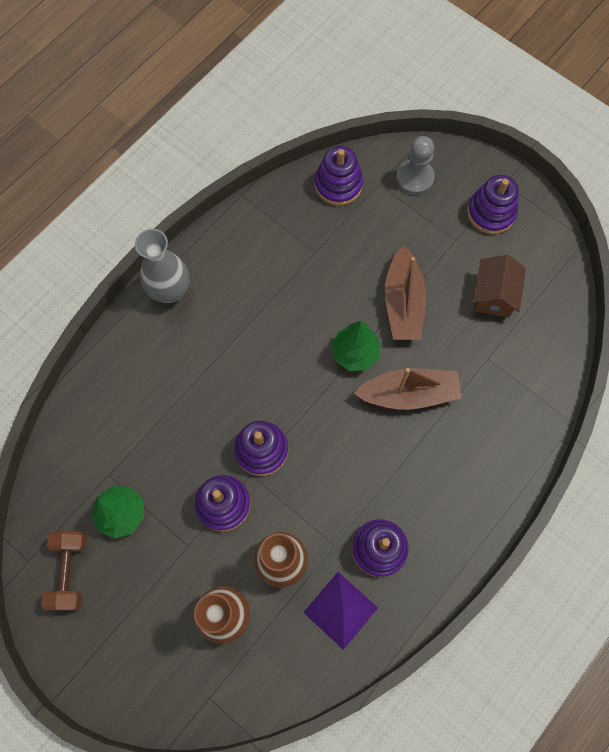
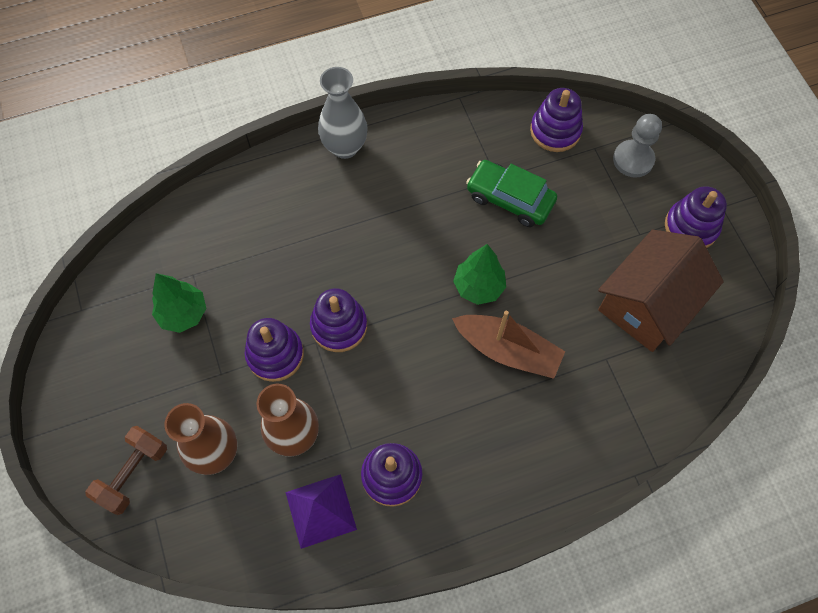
camera: 30 degrees right, 5 degrees down
brown dumbbell [41,531,87,610] -> brown dumbbell moved to [85,426,167,515]
brown boat [385,245,426,340] -> none
brown house [473,255,526,318] -> brown house [598,230,724,352], size x1.68
none -> green car [466,160,557,227]

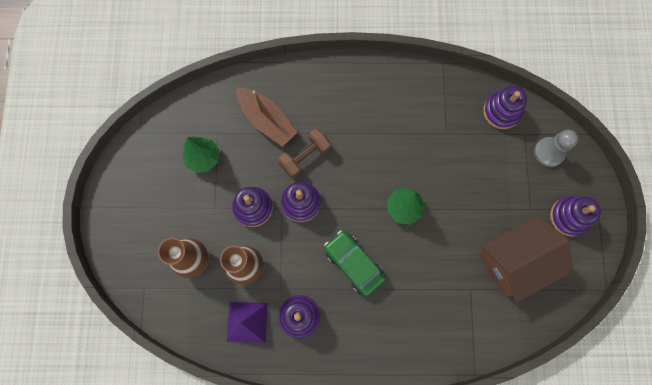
camera: 20 degrees right, 10 degrees up
brown dumbbell [85,426,167,515] -> brown dumbbell moved to [278,128,331,178]
grey vase [318,67,368,159] -> none
brown boat [452,311,565,379] -> brown boat moved to [237,88,297,147]
green car [466,160,557,227] -> green car moved to [324,230,386,296]

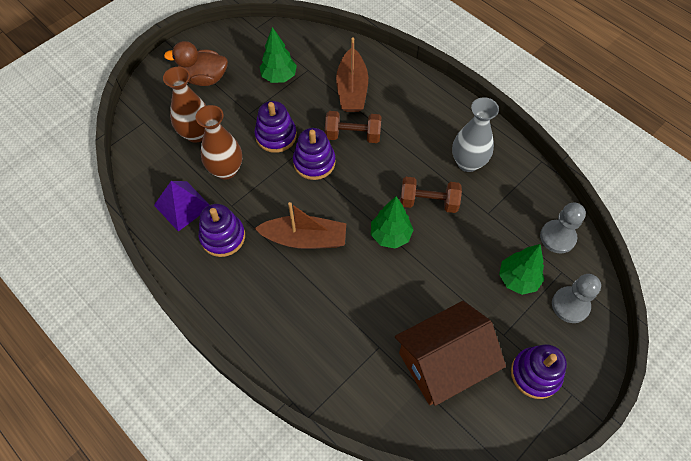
camera: 45 degrees right, 15 degrees down
green car [324,230,386,296] -> brown boat [254,202,346,249]
brown house [479,216,573,303] -> brown house turned 45 degrees counterclockwise [395,301,506,406]
purple stacking toy [483,86,527,129] -> grey pawn [540,202,586,253]
none -> brown duck [164,41,228,86]
none -> brown dumbbell [400,177,462,213]
none -> grey vase [452,97,499,172]
none -> green tree [499,244,544,295]

